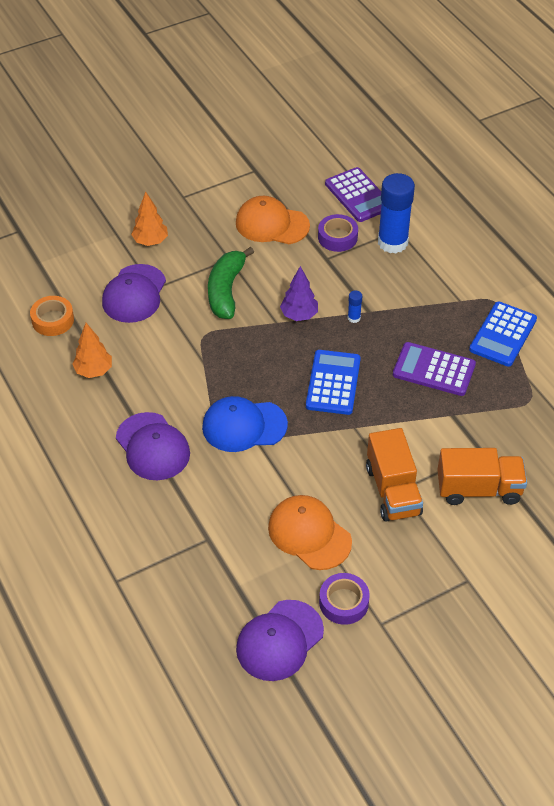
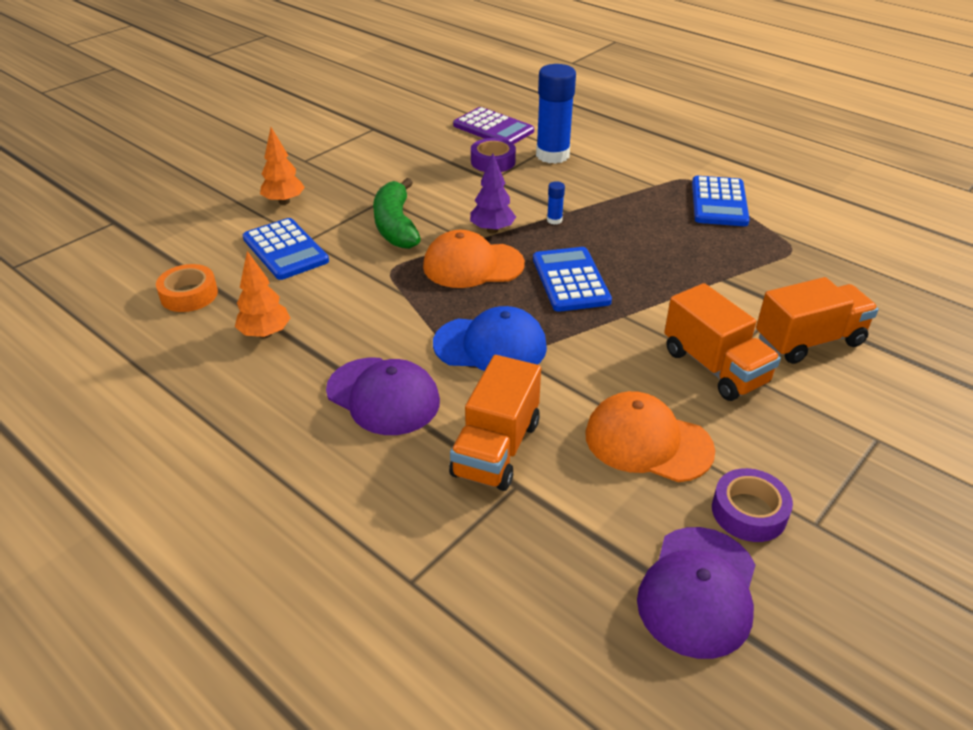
camera: 20 degrees left, 10 degrees down
purple cap [102,264,166,323] -> blue calculator [243,218,329,280]
blue cap [202,396,288,452] -> blue cap turned 150 degrees counterclockwise [433,306,547,371]
orange cap [236,196,310,244] -> orange cap moved to [423,230,525,288]
purple calculator [393,342,476,396] -> none
none -> orange truck [449,355,541,491]

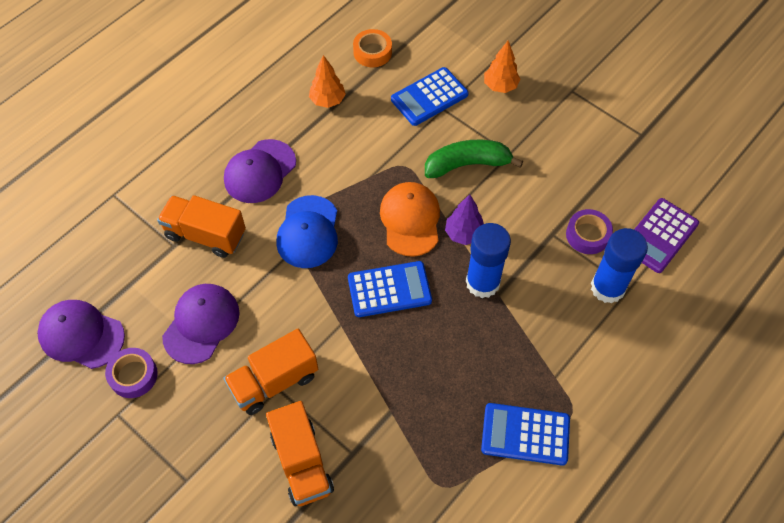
camera: 90 degrees right, 20 degrees up
blue glue stick [547,181,565,225] -> blue glue stick [466,223,511,298], size x2.45
orange cap [585,391,715,482] -> purple cap [162,284,240,364]

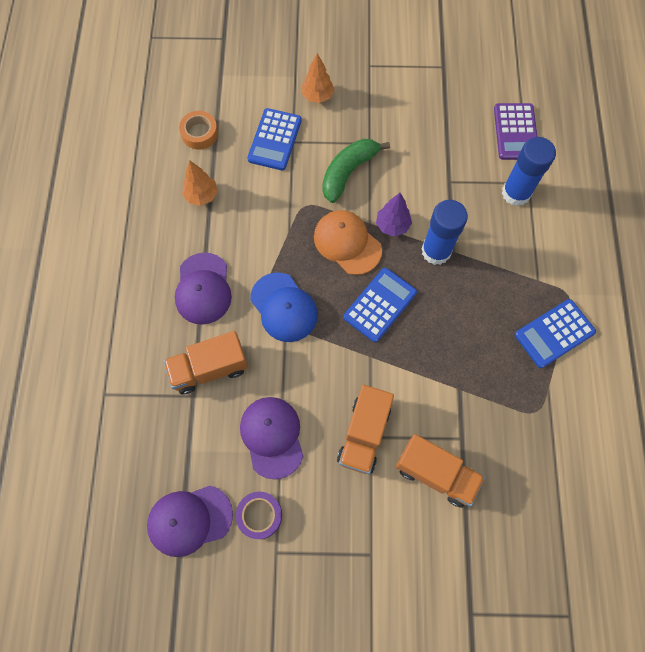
camera: 40 degrees left, 10 degrees up
purple tape [566,209,613,254] -> none

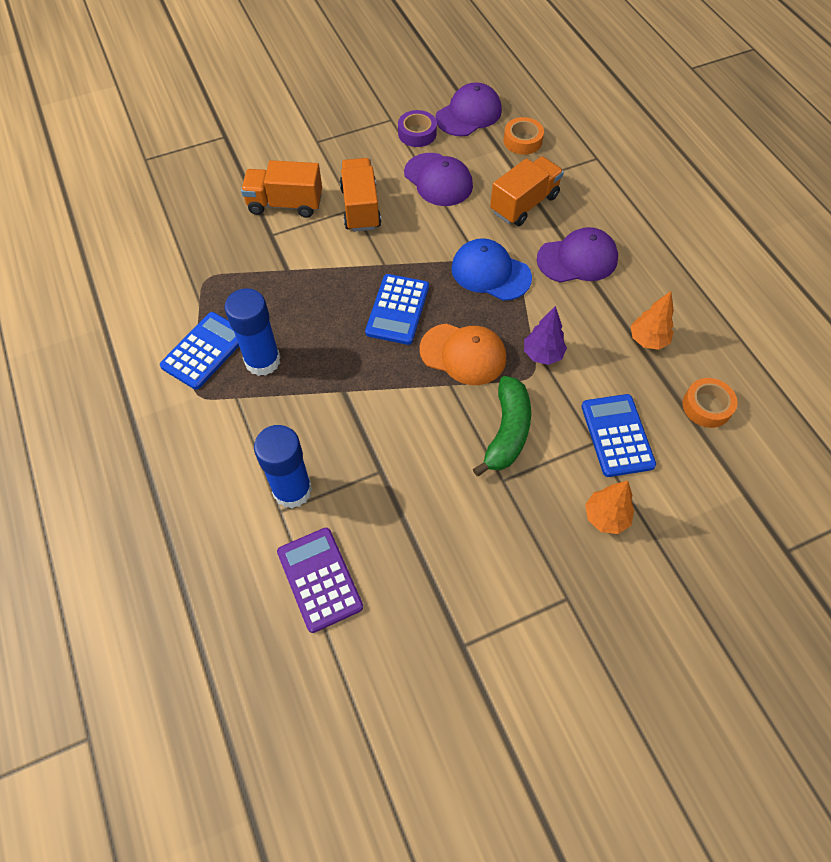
camera: 155 degrees right, 10 degrees down
purple cap [175,253,232,325] -> purple cap turned 105 degrees clockwise [537,227,618,283]
purple tree [376,193,412,237] -> purple tree moved to [524,306,567,365]
blue glue stick [422,200,468,265] -> blue glue stick moved to [225,288,281,376]
none -> orange tape [503,117,544,155]

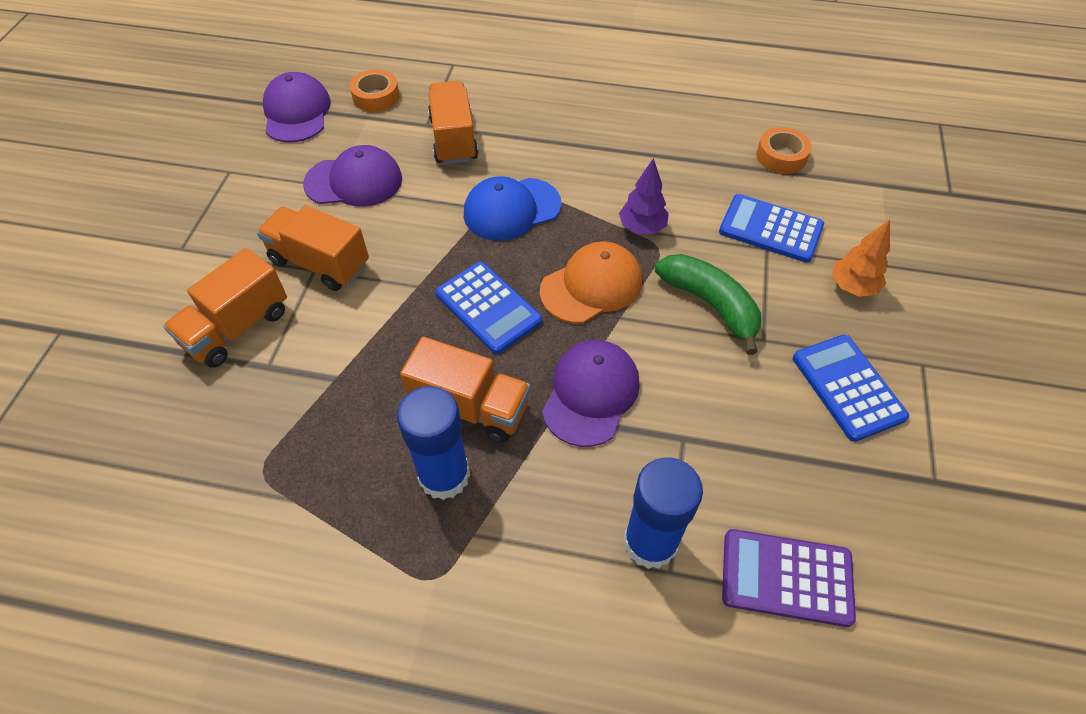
camera: 55 degrees left, 5 degrees down
blue calculator [160,312,239,390] -> blue calculator moved to [793,335,909,442]
purple tape [398,110,437,147] -> none
purple cap [537,227,618,283] -> purple cap moved to [542,340,640,447]
orange tree [631,291,674,350] -> none
none -> orange truck [400,337,531,443]

